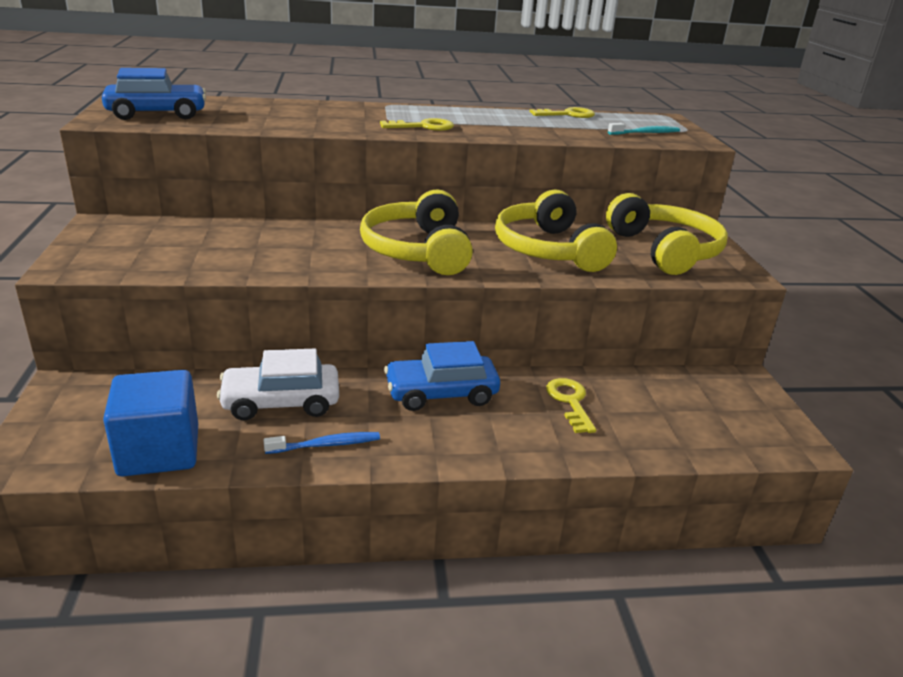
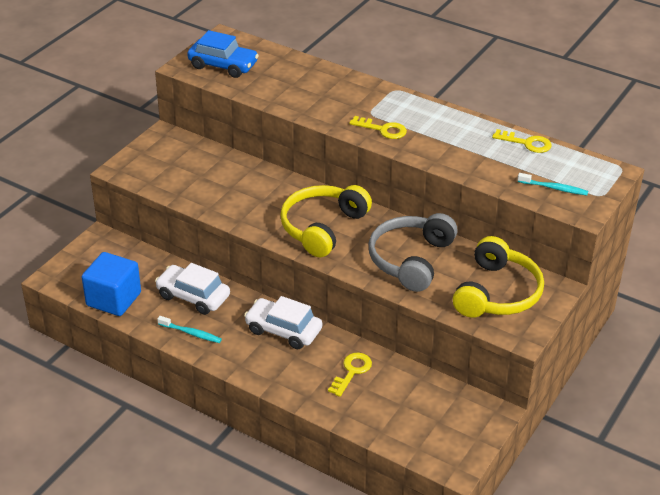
camera: 40 degrees right, 10 degrees up
blue toothbrush [263,432,380,454] -> turquoise toothbrush [157,316,222,343]
blue car [384,341,500,411] -> white car [244,296,322,350]
yellow headphones [495,190,617,272] -> grey headphones [369,213,458,292]

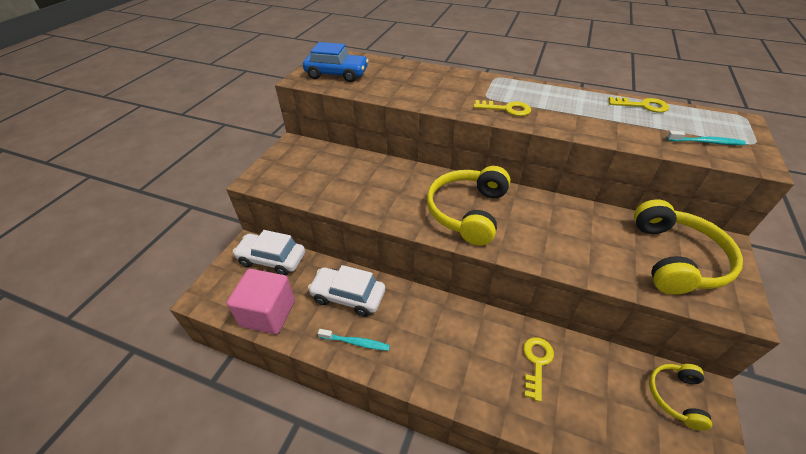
camera: 10 degrees left, 5 degrees up
blue cube [82,252,141,316] -> pink cube [227,269,295,334]
white car [244,296,322,350] -> white car moved to [233,230,305,276]
grey headphones [369,213,458,292] -> none
none -> yellow headphones [649,364,712,431]

